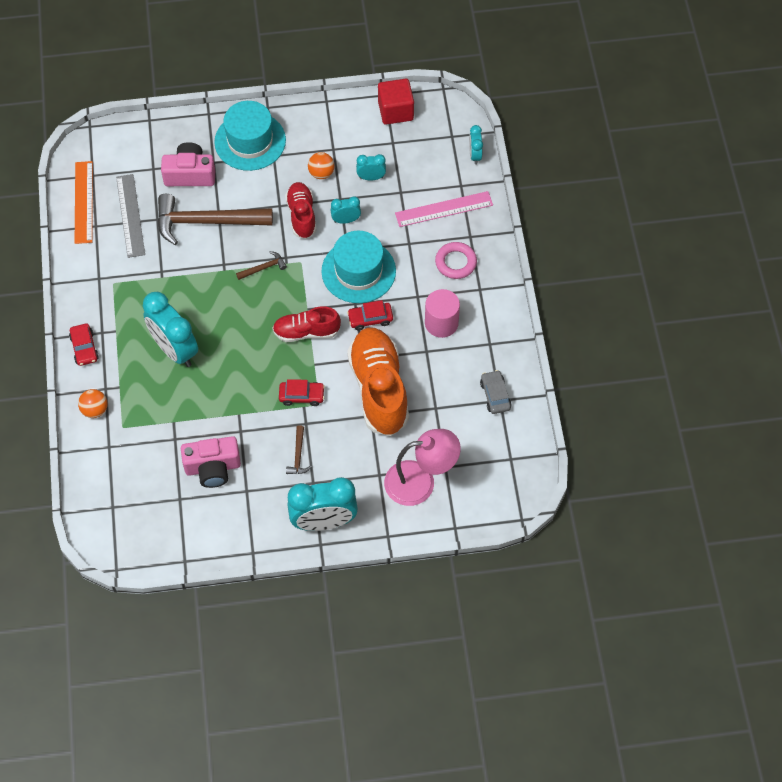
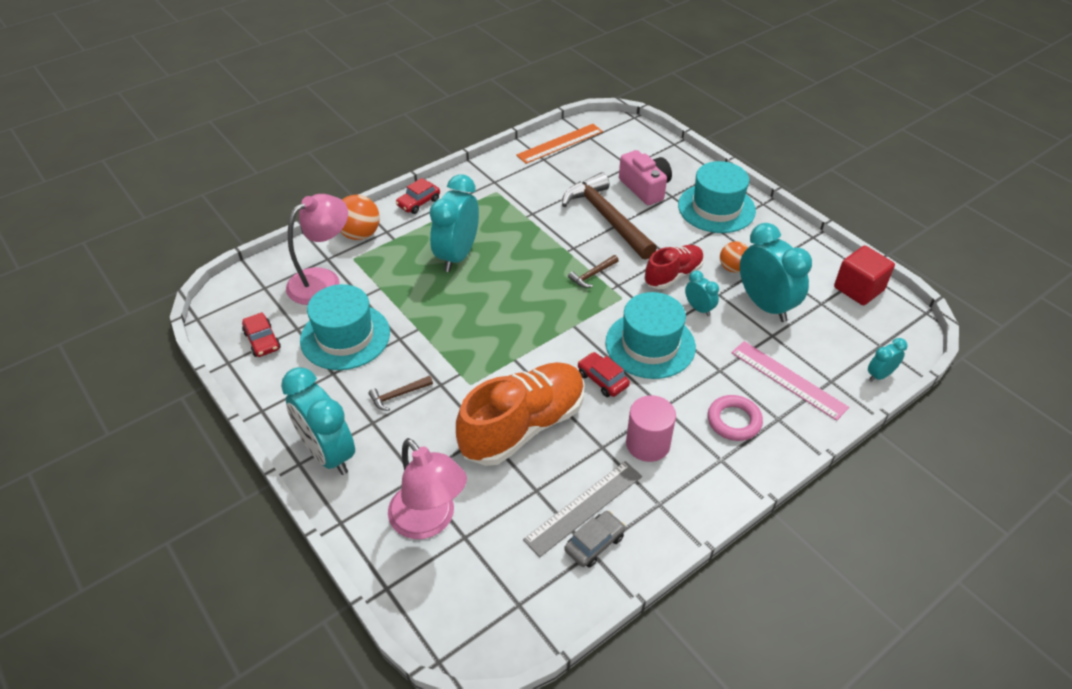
camera: 60 degrees right, 15 degrees down
orange ball [78,389,108,418] -> orange ball [340,195,380,240], size x1.50
grey ruler [116,174,145,258] -> grey ruler moved to [523,461,642,557]
pink camera [181,436,241,488] -> turquoise hat [300,284,390,370]
brown hammer [236,251,287,280] -> brown hammer turned 105 degrees clockwise [568,255,619,288]
red shoe [273,306,341,342] -> none
red car [279,379,325,406] -> red car moved to [242,312,281,357]
turquoise clock [356,154,386,180] -> turquoise clock [740,223,812,322], size x2.07
none -> pink lamp [286,194,348,305]

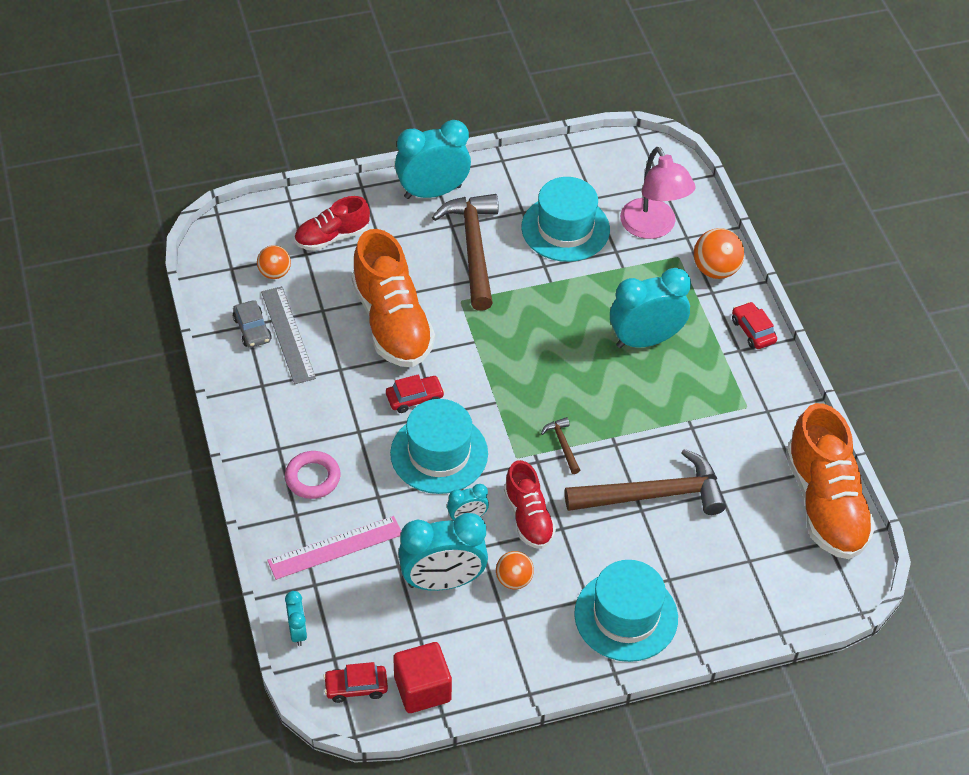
camera: 110 degrees right, 5 degrees up
red car [242,312,281,357] -> red car moved to [323,662,388,703]
brown hammer [368,375,433,411] -> brown hammer [432,194,499,311], size x2.37
pink lamp [388,438,467,539] -> red shoe [294,196,370,251]
turquoise clock [429,174,479,272] -> turquoise clock turned 60 degrees counterclockwise [610,268,691,348]
orange ruler [516,124,603,164] -> orange shoe [786,403,876,559]
pink camera [619,150,672,205] -> none
pink cylinder [626,395,676,462] -> none
none -> orange ball [257,245,291,279]

